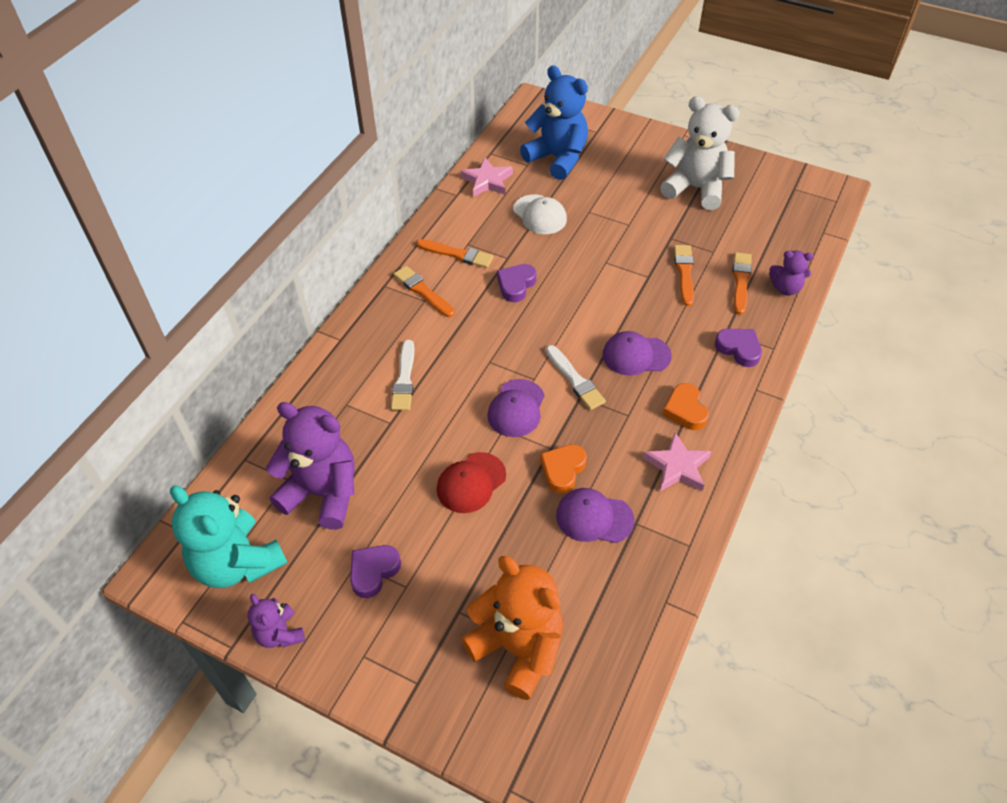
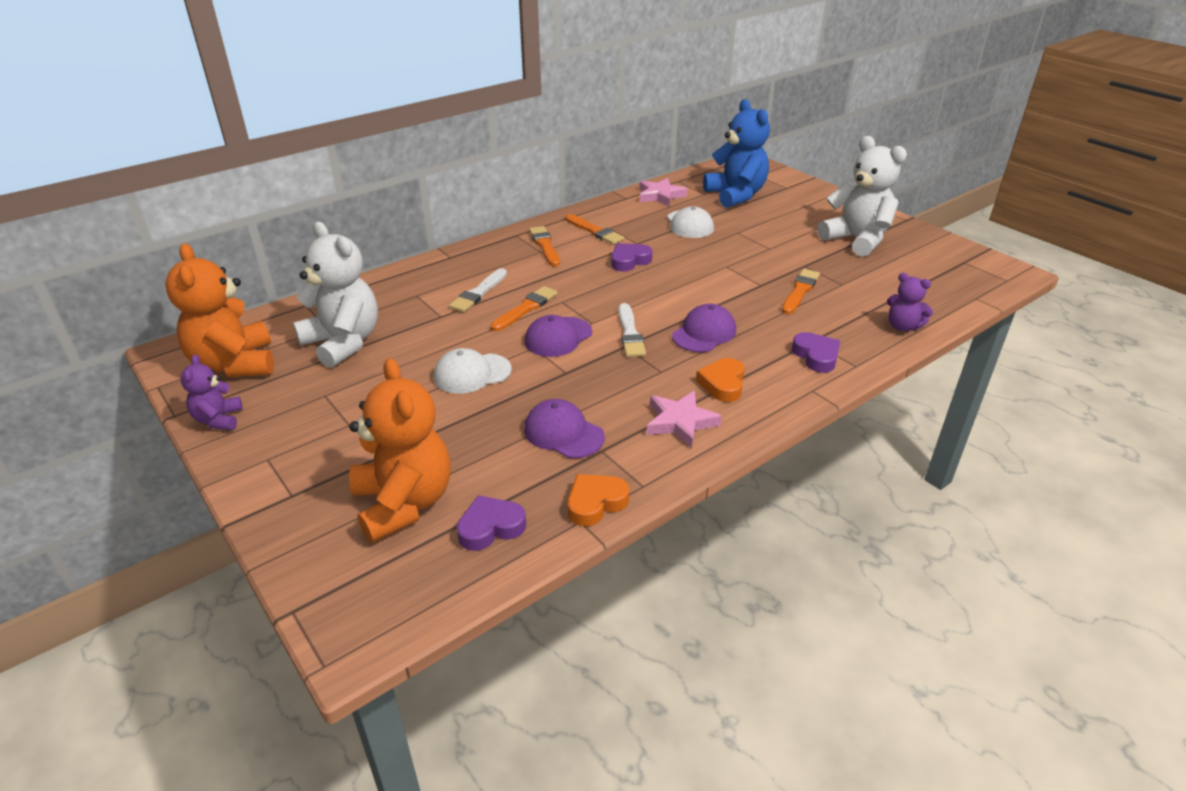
camera: 25 degrees right, 15 degrees down
turquoise teddy bear [170,485,287,588] -> orange teddy bear [165,243,274,377]
purple teddy bear [266,402,354,530] -> white teddy bear [293,222,378,368]
purple heart [350,545,401,598] -> purple heart moved to [457,495,526,551]
red cap [437,452,506,513] -> white cap [434,348,512,394]
orange heart [540,444,587,494] -> orange heart moved to [568,474,629,526]
purple cap [603,331,672,376] -> purple cap turned 105 degrees clockwise [672,304,736,352]
orange brush [732,252,752,315] -> orange brush moved to [491,286,558,331]

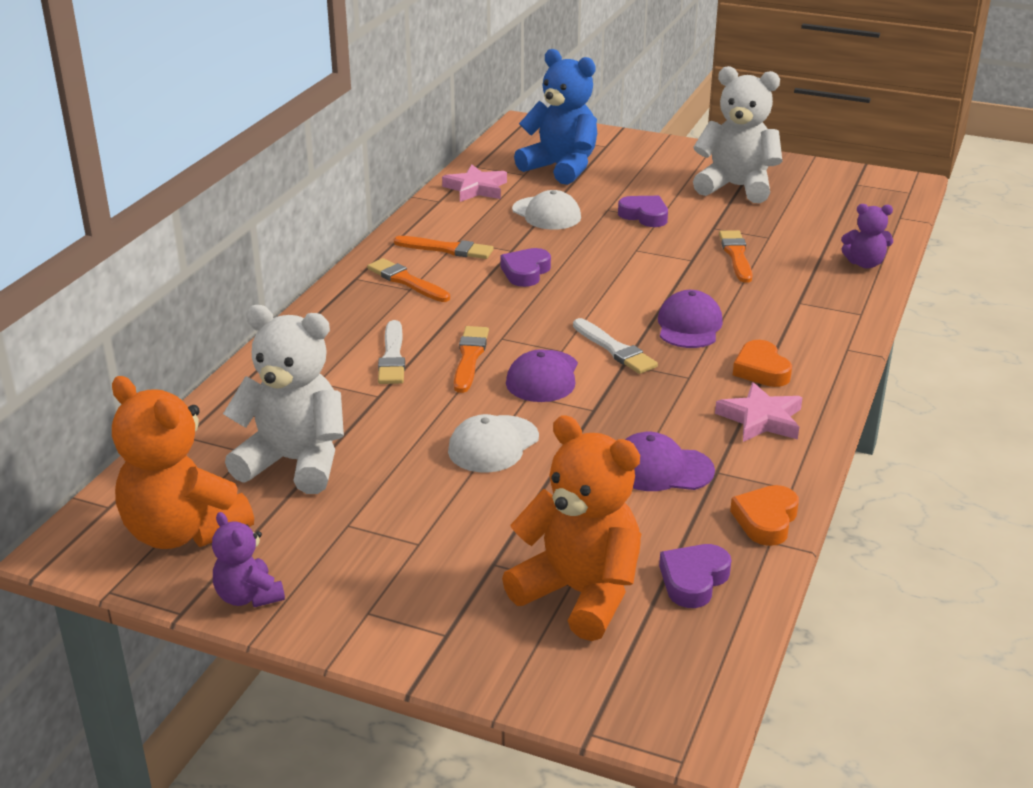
camera: 30 degrees left, 5 degrees down
purple heart [792,332,840,373] -> purple heart moved to [618,196,668,227]

